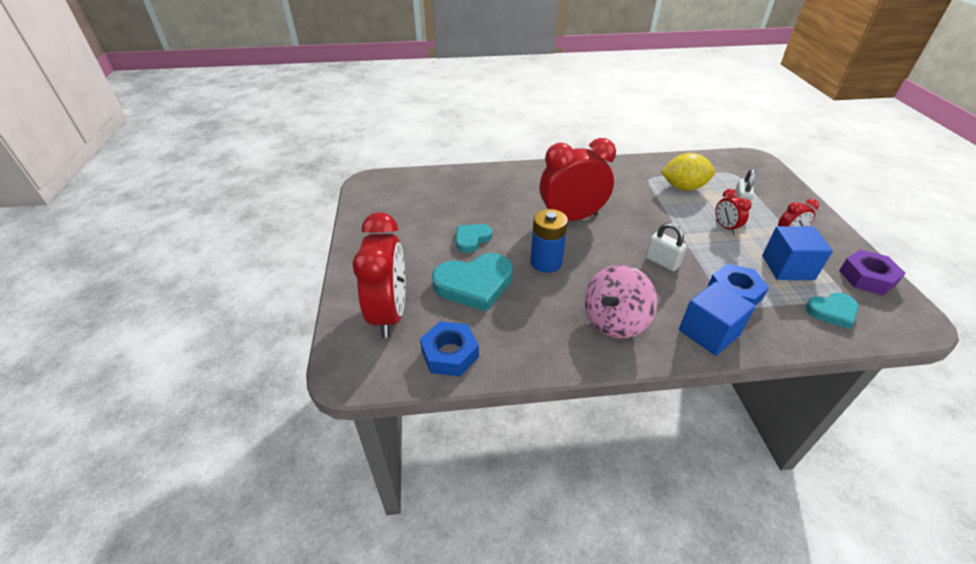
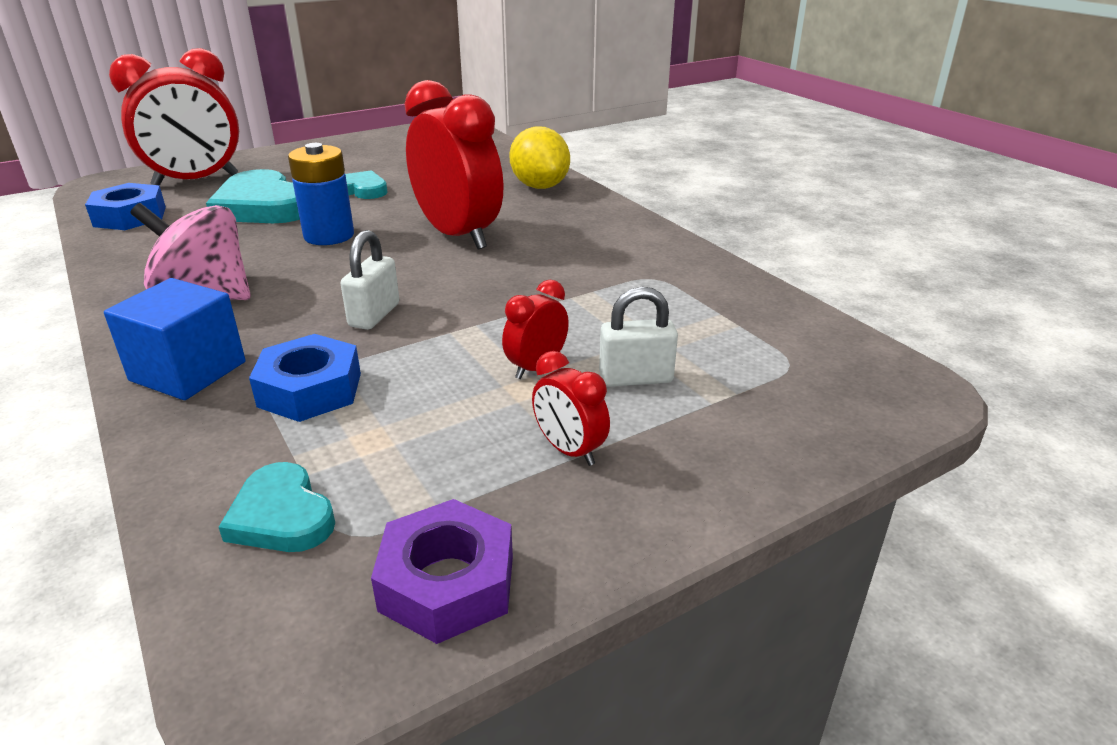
camera: 65 degrees right, 10 degrees down
yellow lemon [661,153,715,191] -> yellow lemon moved to [509,126,570,189]
blue cube [762,226,833,280] -> none

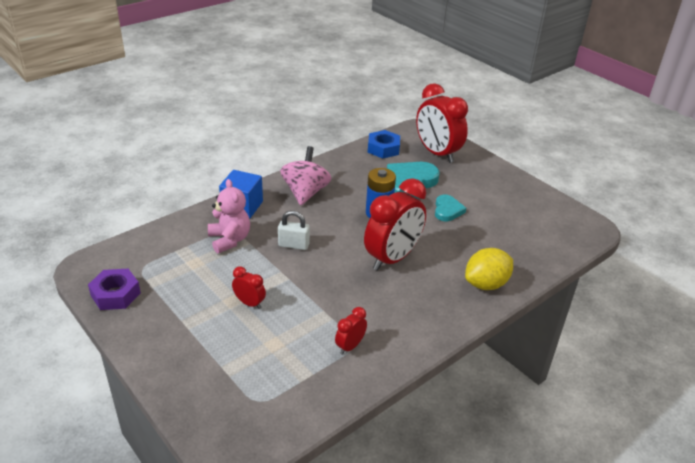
camera: 80 degrees right, 5 degrees up
turquoise heart [219,462,335,552] -> none
blue nut [249,334,361,422] -> pink teddy bear [208,179,250,254]
red clock [532,351,610,466] -> red clock moved to [335,307,367,355]
white padlock [599,287,678,387] -> none

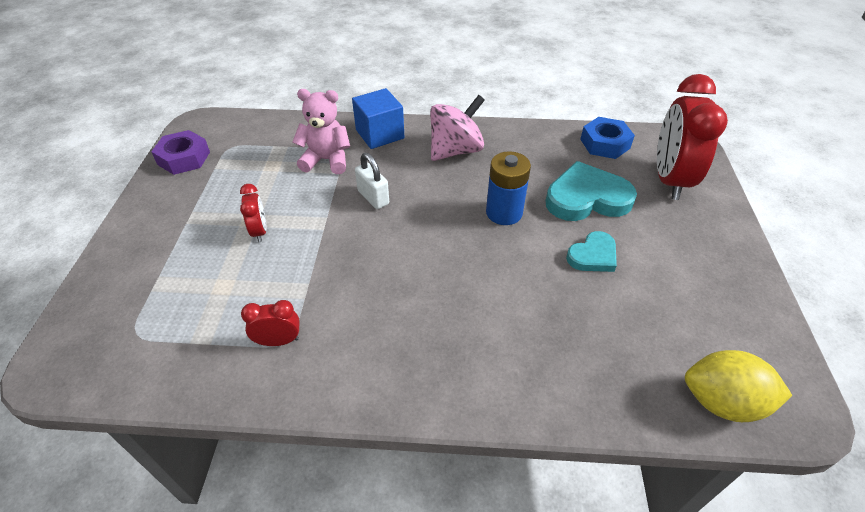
camera: 45 degrees right, 10 degrees up
pink teddy bear [208,179,250,254] -> pink teddy bear turned 105 degrees counterclockwise [292,89,350,174]
red clock [364,178,426,271] -> none
yellow lemon [465,248,513,290] -> yellow lemon moved to [685,350,792,422]

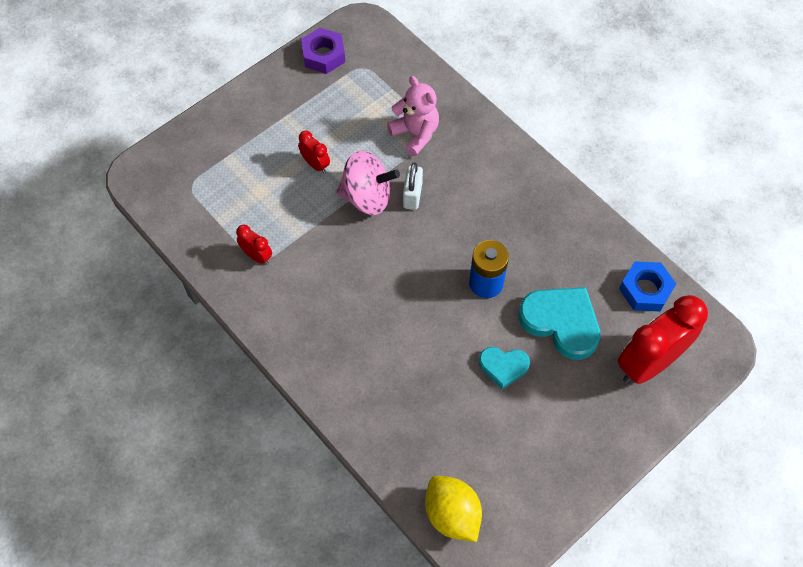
camera: 45 degrees right, 15 degrees up
red clock [240,184,267,242] -> red clock turned 75 degrees counterclockwise [298,131,330,173]
blue cube [352,88,405,149] -> none
pink spinning top [430,95,485,161] -> pink spinning top moved to [336,151,400,215]

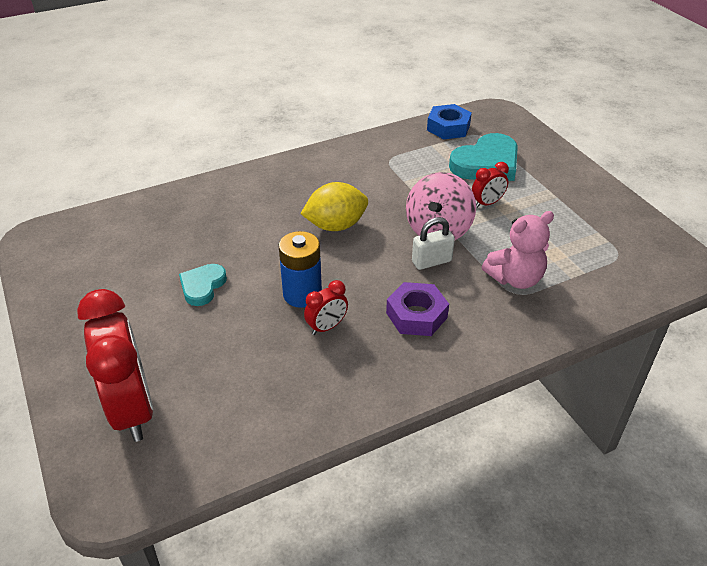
camera: 105 degrees right, 20 degrees down
red clock [236,225,272,265] -> red clock moved to [304,280,348,335]
purple nut [301,28,345,74] -> purple nut moved to [386,282,449,336]
white padlock [403,163,423,210] -> white padlock turned 45 degrees counterclockwise [412,217,455,270]
yellow lemon [425,476,482,542] -> yellow lemon moved to [301,182,368,231]
turquoise heart [518,287,600,360] -> turquoise heart moved to [449,133,518,181]
blue nut [619,261,676,311] -> blue nut moved to [427,104,472,139]

